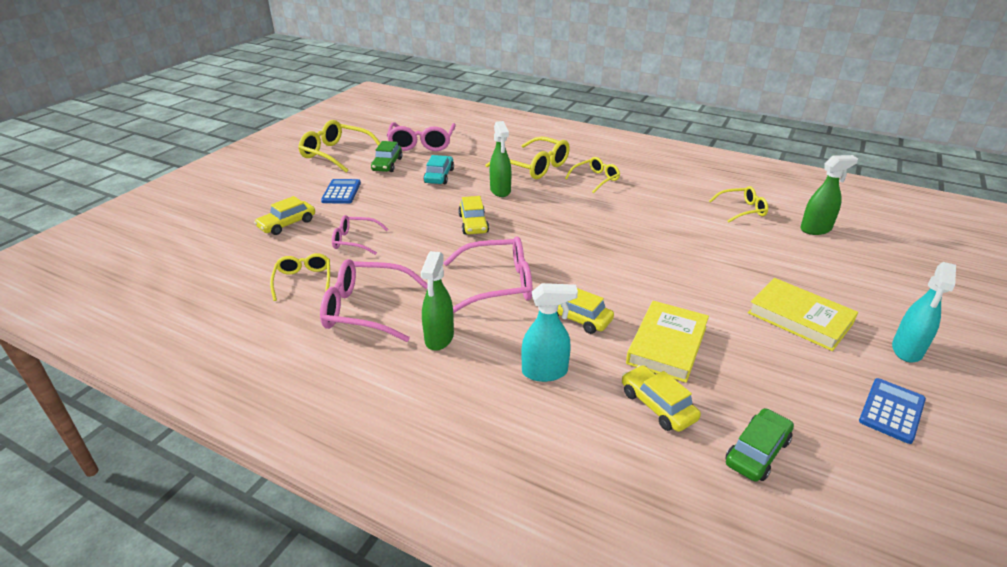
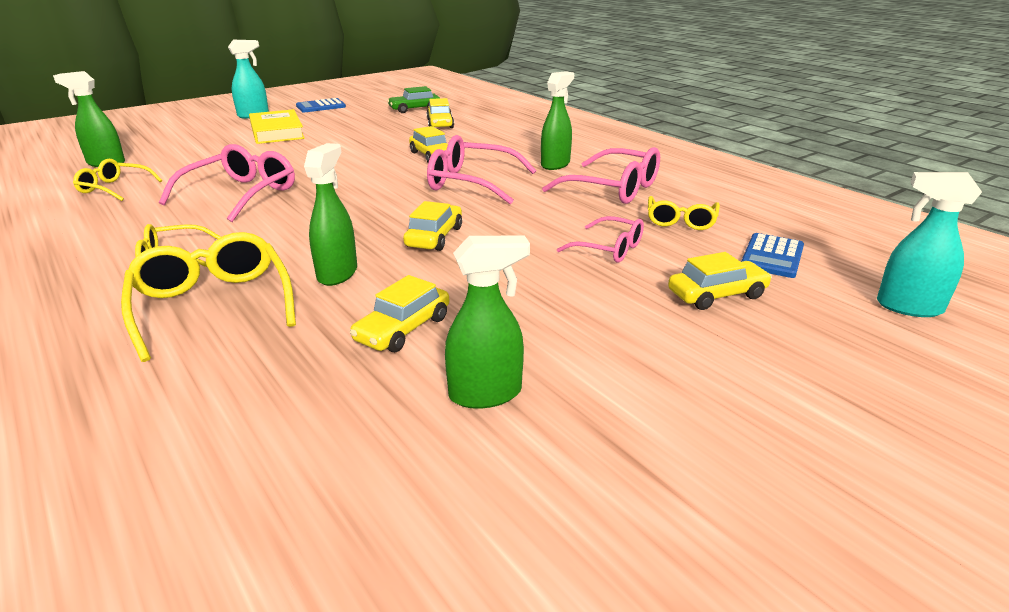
camera: 155 degrees left, 5 degrees down
yellow glasses [298,120,380,173] -> none
blue calculator [321,179,361,204] -> blue calculator moved to [741,233,804,278]
green car [371,141,402,172] -> green spray bottle [445,236,530,409]
pink glasses [387,122,456,151] -> pink glasses moved to [159,144,295,222]
turquoise car [424,155,454,184] -> yellow car [350,275,449,352]
turquoise spray bottle [521,283,578,382] -> turquoise spray bottle moved to [877,172,982,317]
yellow book [626,301,709,383] -> none

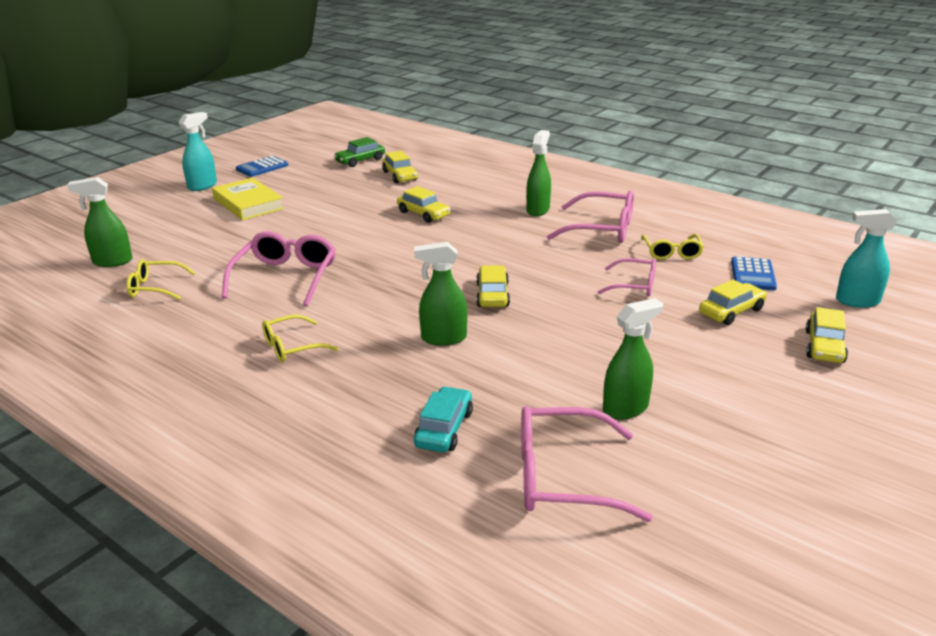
camera: 15 degrees left, 0 degrees up
yellow glasses [121,232,296,362] -> none
green spray bottle [304,143,357,286] -> green spray bottle turned 90 degrees counterclockwise [414,242,467,346]
yellow car [350,275,449,352] -> yellow car moved to [806,307,848,363]
pink glasses [427,135,537,204] -> pink glasses moved to [521,406,653,522]
none -> turquoise car [414,386,473,452]

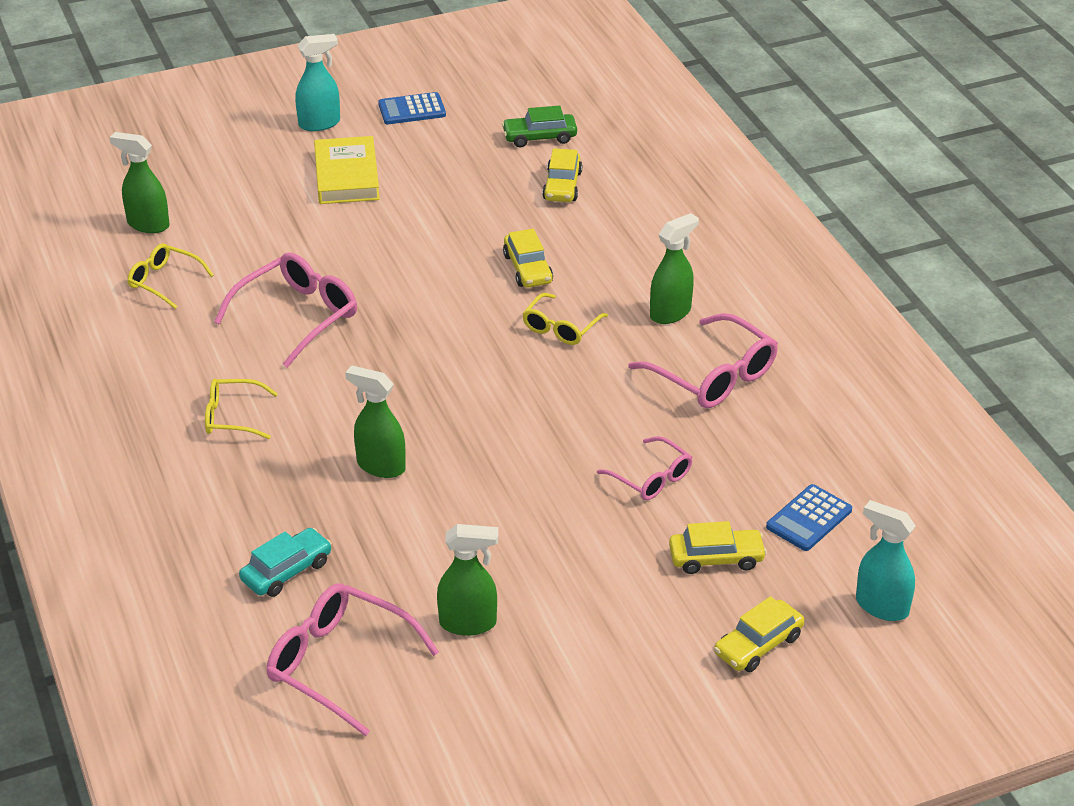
camera: 30 degrees right, 10 degrees up
yellow car [476,265,510,307] -> none
yellow glasses [641,234,704,260] -> yellow glasses moved to [522,293,608,345]

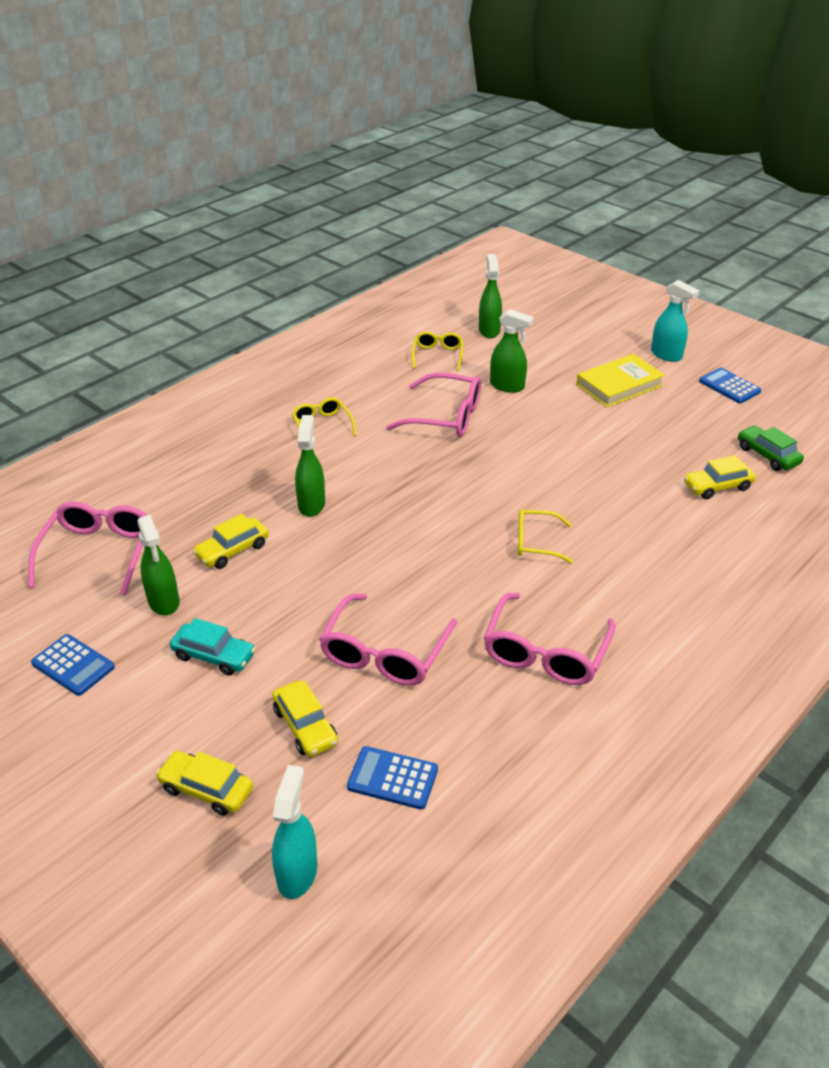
camera: 65 degrees right, 0 degrees up
turquoise car [239,528,332,597] -> turquoise car moved to [170,618,256,675]
yellow car [503,229,553,288] -> yellow car moved to [193,514,269,569]
pink glasses [597,436,692,500] -> pink glasses [319,593,457,686], size x1.65
green spray bottle [650,213,699,324] -> green spray bottle moved to [490,309,534,393]
none -> blue calculator [31,634,115,696]

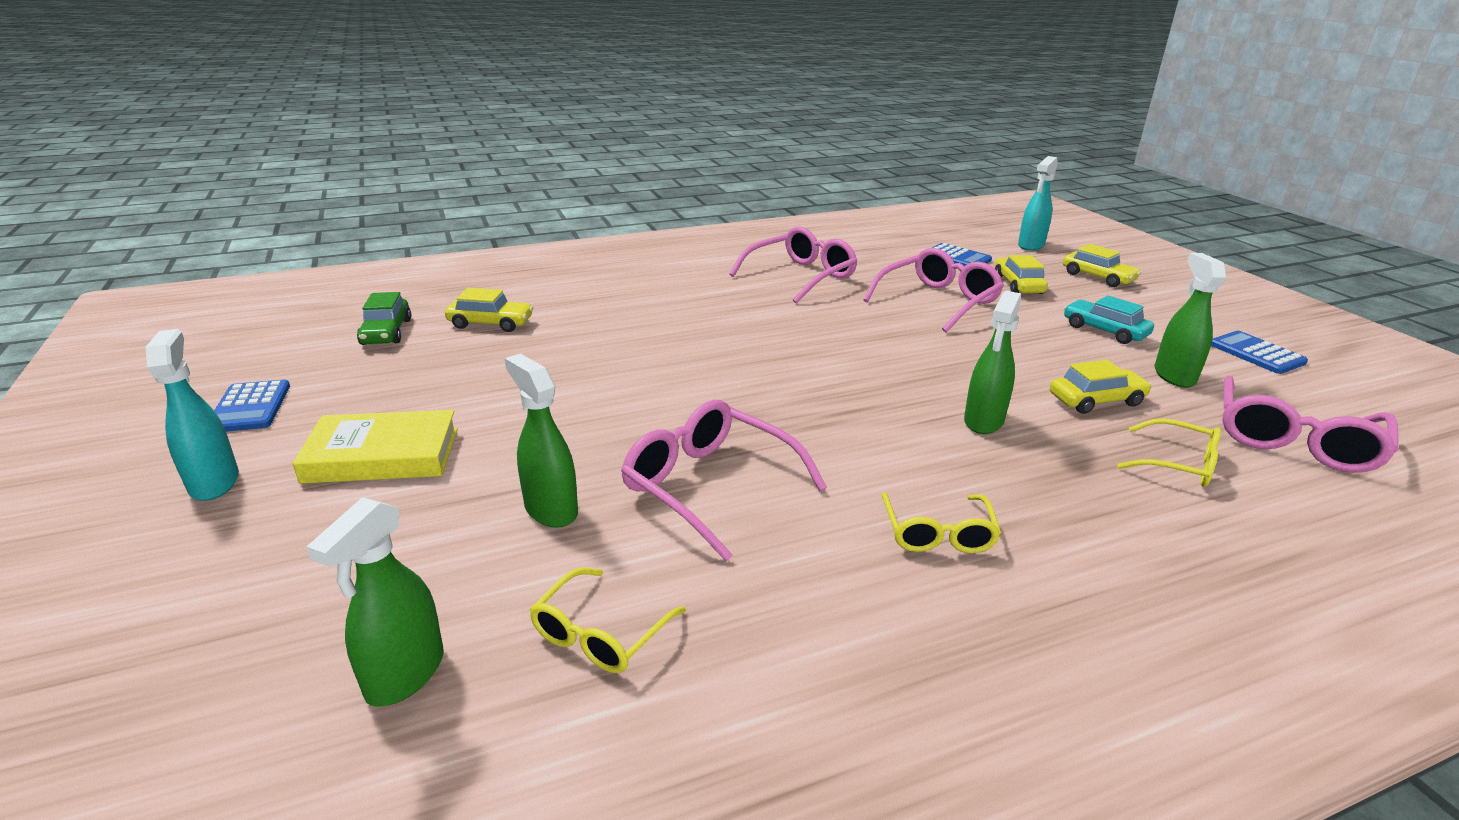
camera: 155 degrees left, 10 degrees down
yellow glasses [518,509,573,563] -> yellow glasses moved to [1117,418,1221,487]

